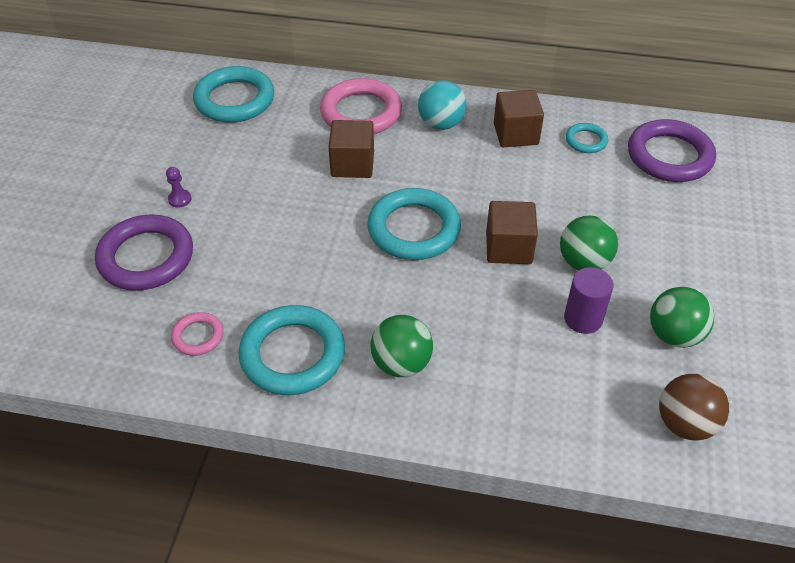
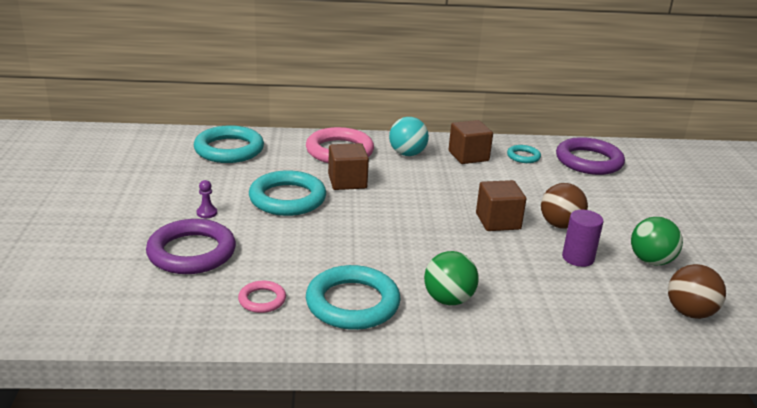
camera: 15 degrees left, 20 degrees down
turquoise ring [367,188,461,260] -> turquoise ring moved to [249,170,326,216]
green ball [560,215,618,270] -> brown ball [541,183,588,229]

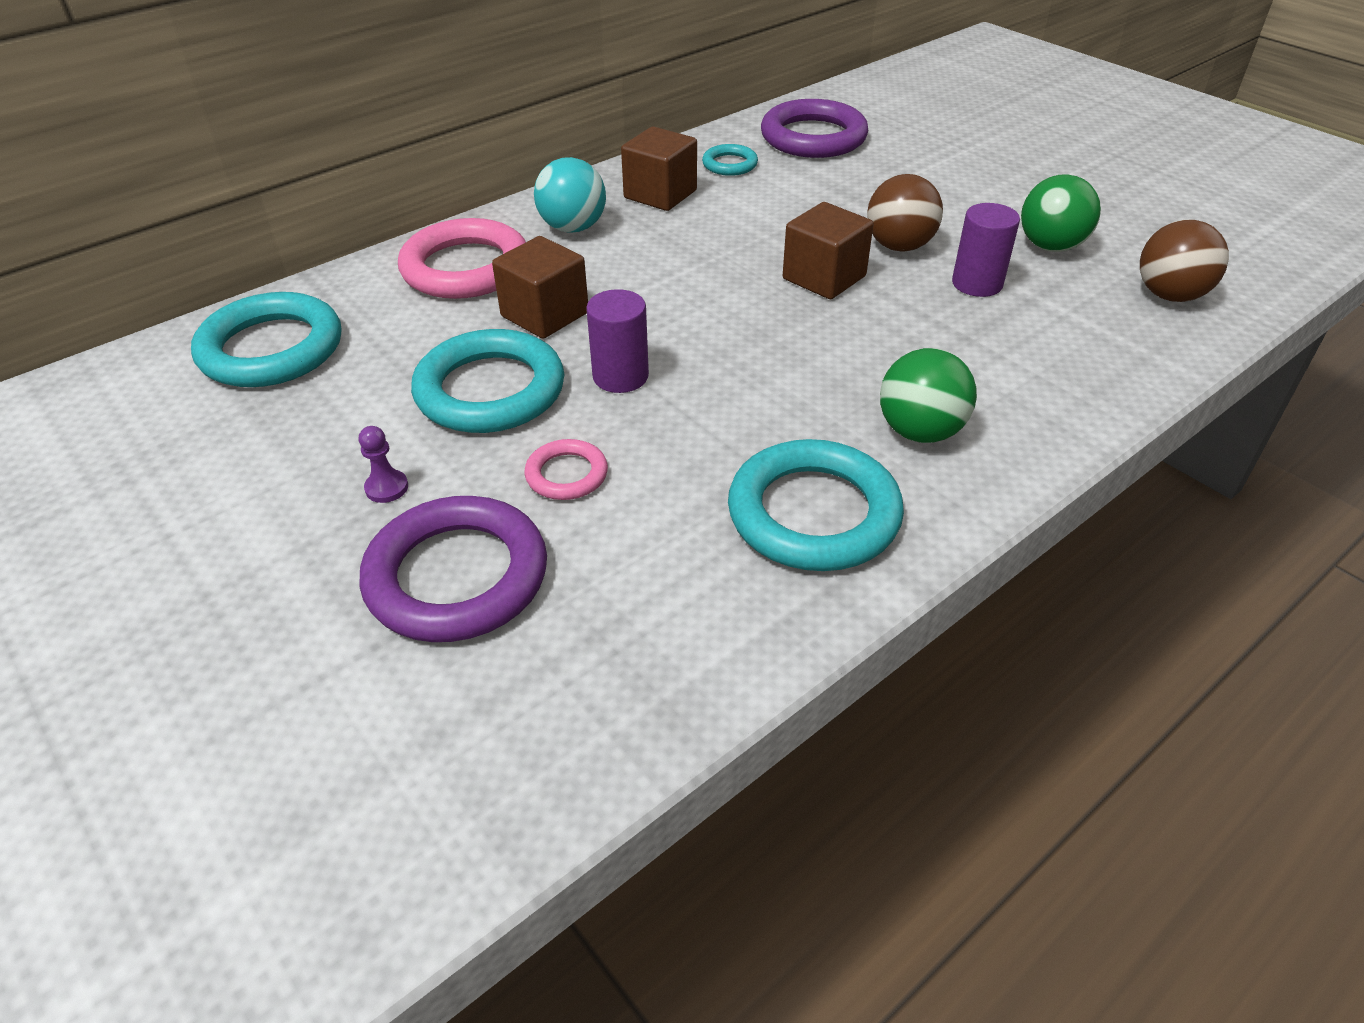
camera: 35 degrees left, 15 degrees up
pink ring [238,281,286,313] -> pink ring moved to [525,439,608,500]
none -> purple cylinder [586,289,649,393]

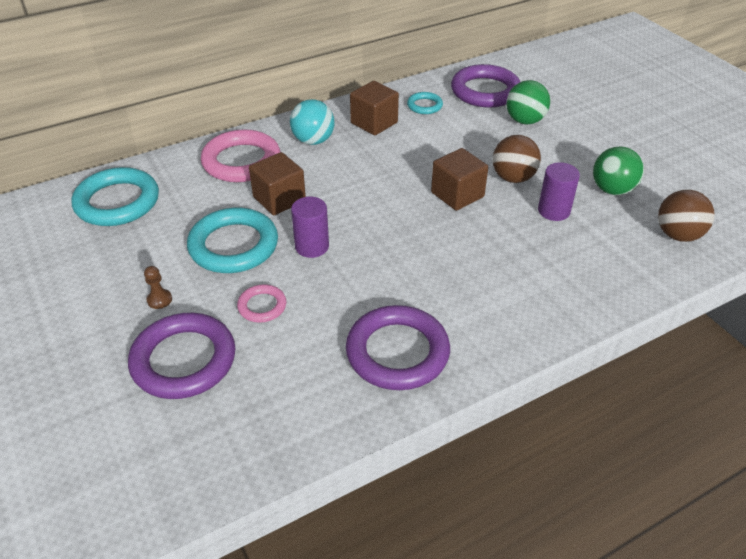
camera: 10 degrees right, 0 degrees up
purple pawn [359,426,408,503] -> brown pawn [144,266,172,309]
turquoise ring [728,439,904,571] -> purple ring [346,305,450,390]
green ball [880,348,977,443] -> green ball moved to [506,80,550,125]

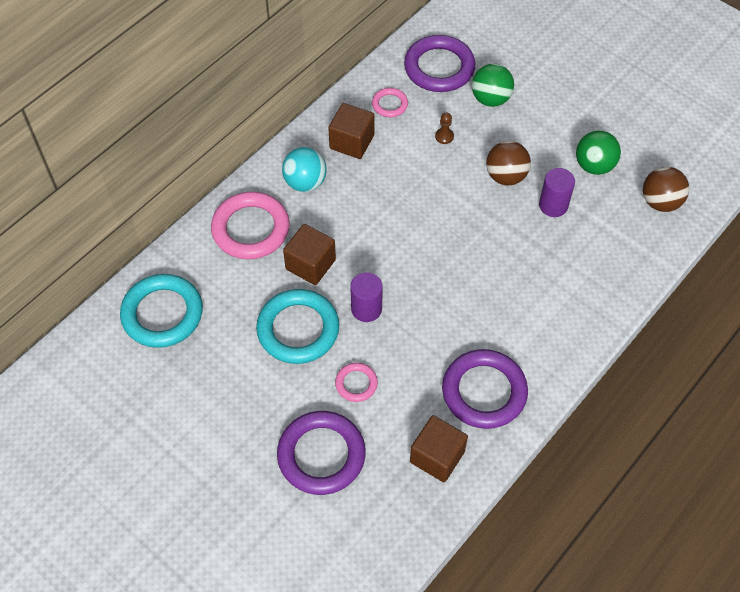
camera: 20 degrees left, 15 degrees up
brown pawn [144,266,172,309] -> brown pawn moved to [435,113,454,144]
turquoise ring [407,92,443,114] -> pink ring [372,88,408,117]
brown cube [431,148,488,211] -> brown cube moved to [410,415,468,482]

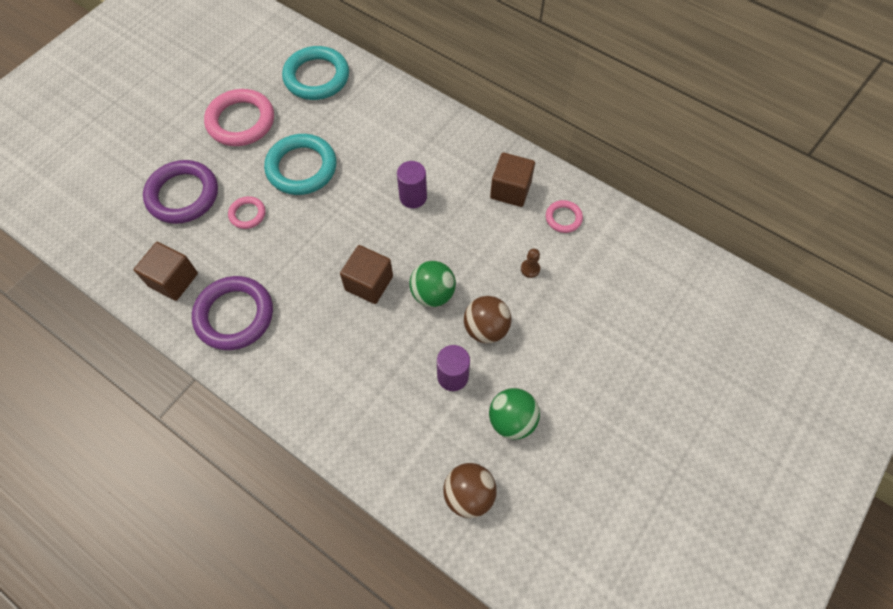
camera: 85 degrees right, 5 degrees up
pink ring [211,192,289,259] -> pink ring moved to [204,89,274,146]
turquoise ball [282,147,327,192] -> none
brown cube [283,224,336,285] -> brown cube moved to [340,245,393,304]
purple cylinder [350,272,383,322] -> purple cylinder moved to [397,161,427,208]
purple ring [404,35,475,92] -> none
green ball [472,64,514,107] -> green ball moved to [409,261,456,307]

